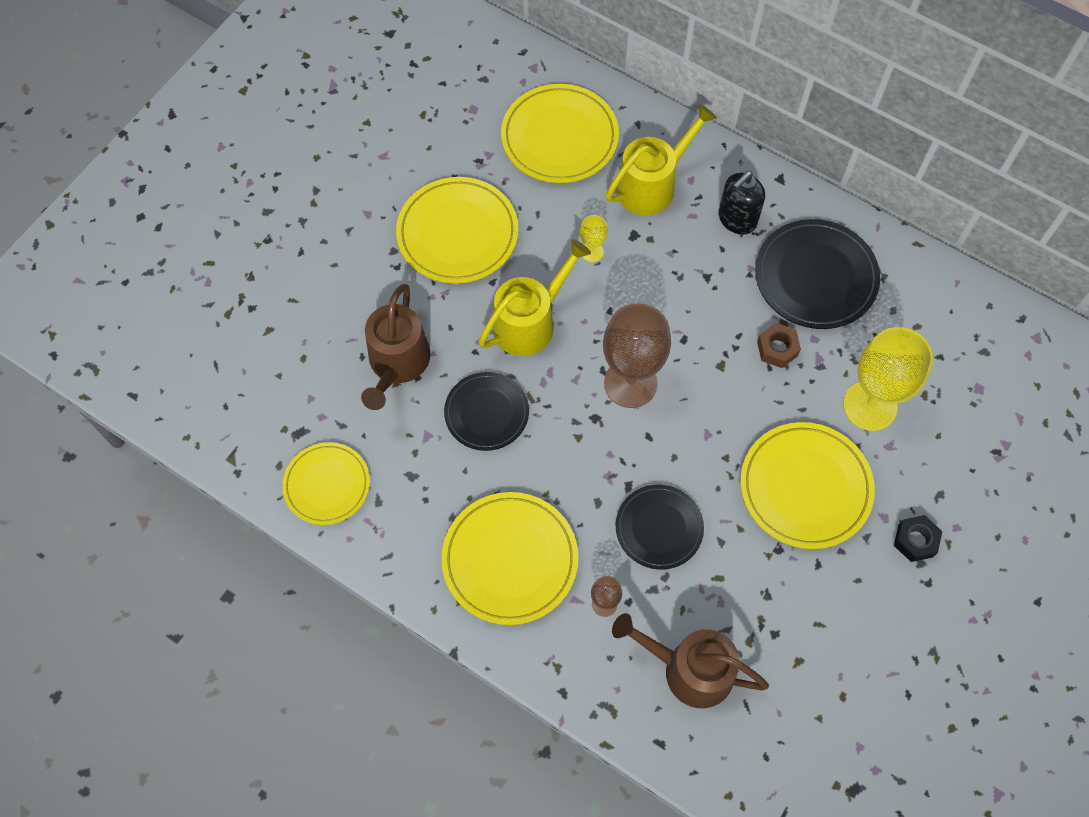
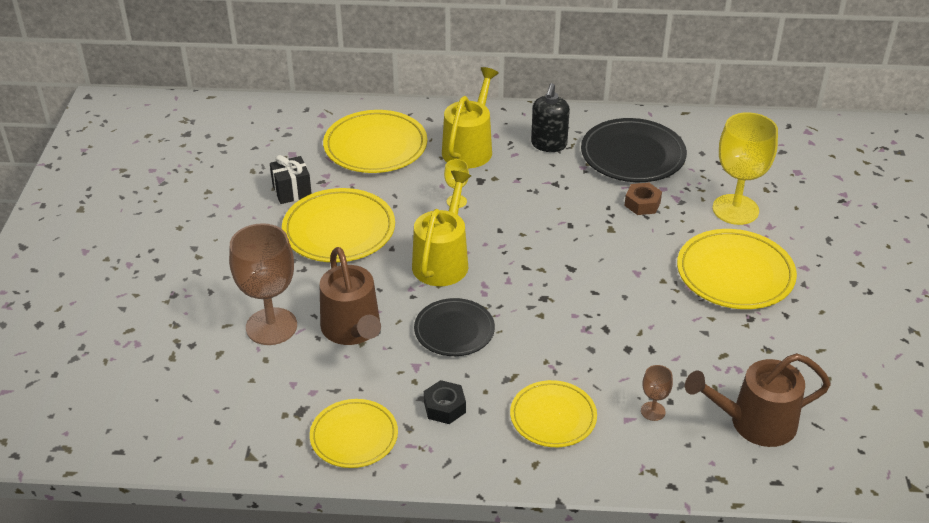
camera: 30 degrees left, 25 degrees down
yellow plate [441,492,578,625] -> yellow plate [510,380,597,447], size x0.65
brown goblet [603,304,671,408] -> brown goblet moved to [229,223,297,345]
black plate [616,485,704,570] -> none
black nut [894,515,942,562] -> black nut moved to [424,380,466,424]
none -> black gift [270,155,312,204]

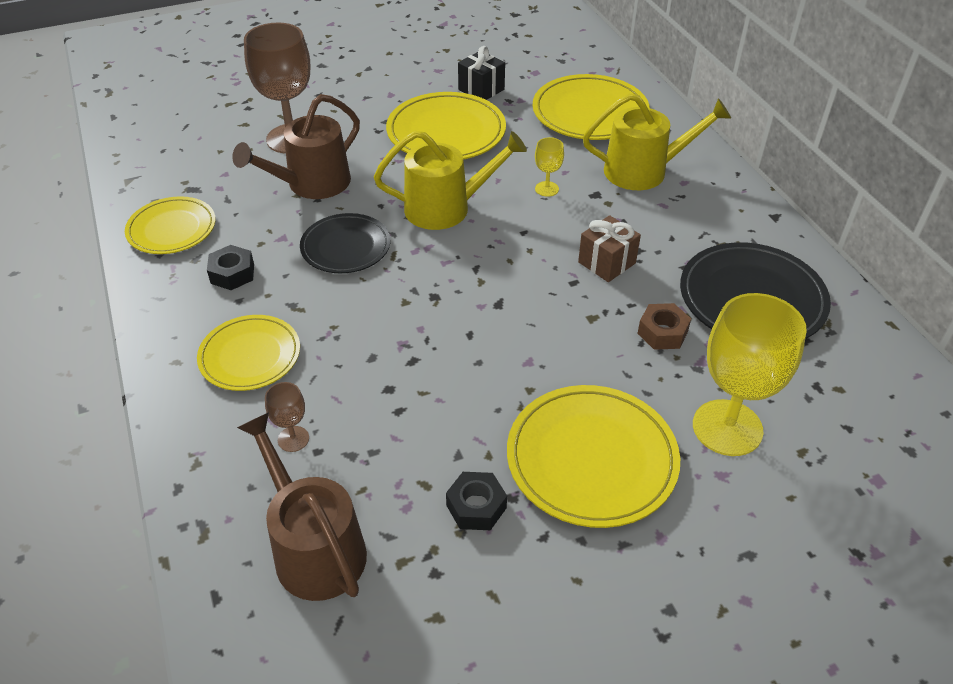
camera: 65 degrees right, 5 degrees up
black soap dispenser [531,83,570,152] -> none
none -> black nut [446,472,507,530]
none -> brown gift [578,215,641,282]

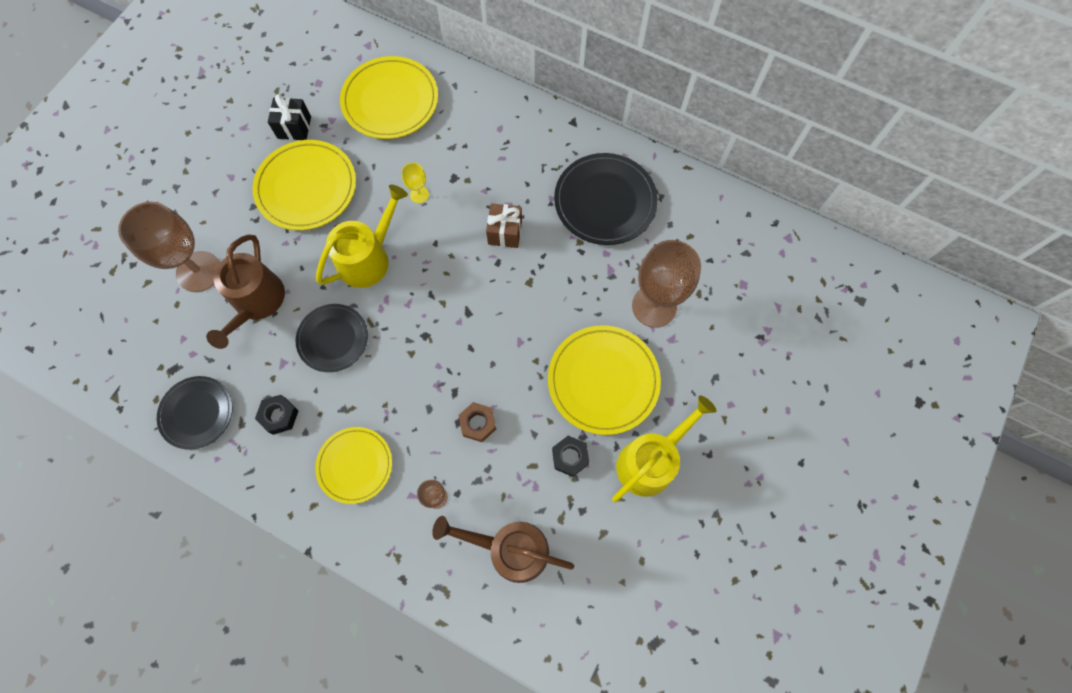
camera: 40 degrees left, 25 degrees up
yellow plate [125,196,216,254] -> black plate [157,376,233,450]
yellow watering can [583,93,731,190] -> yellow watering can moved to [612,396,717,502]
brown nut [637,303,691,350] -> brown nut moved to [459,402,496,442]
yellow goblet [693,293,807,456] -> brown goblet [632,240,701,328]

